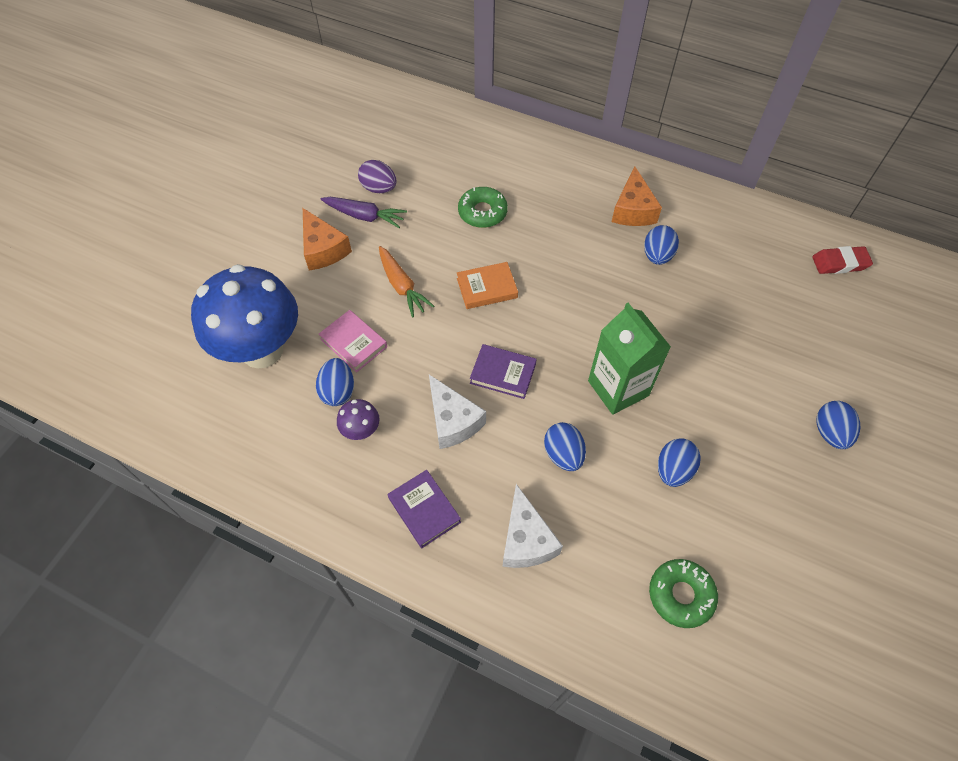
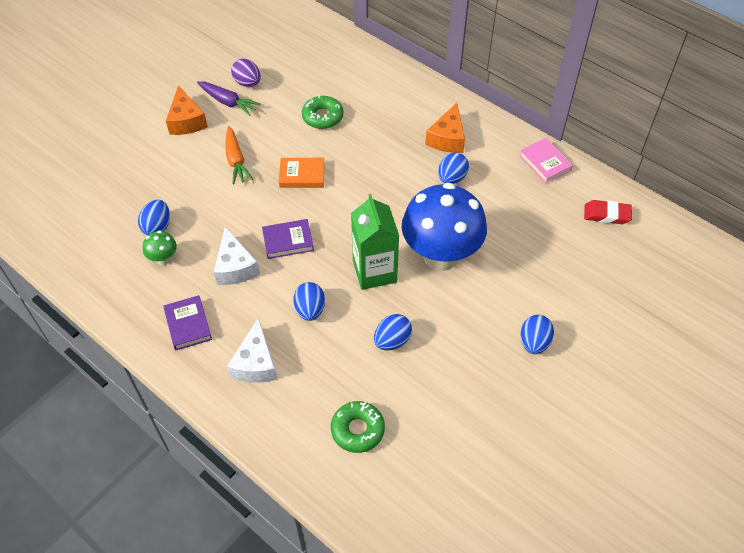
camera: 15 degrees right, 5 degrees down
blue mushroom [191,264,298,369] -> blue mushroom moved to [402,183,487,271]
pink book [319,310,387,372] -> pink book moved to [519,138,573,184]
purple mushroom [337,399,379,440] -> green mushroom [143,230,177,265]
purple book [470,344,537,399] -> purple book turned 45 degrees counterclockwise [262,219,314,259]

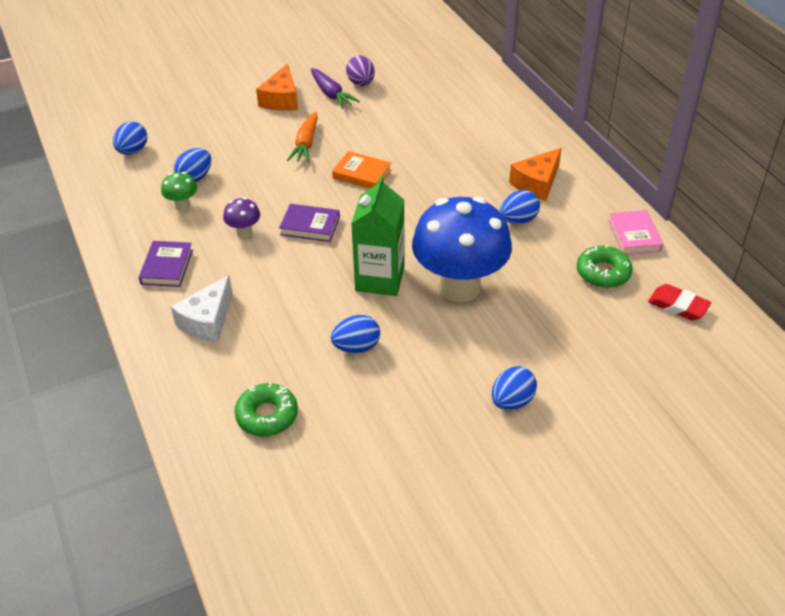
camera: 25 degrees right, 10 degrees down
white cheese [214,227,260,285] -> purple mushroom [223,197,260,238]
blue egg [293,282,325,321] -> blue egg moved to [113,121,147,155]
green donut [302,95,343,129] -> green donut moved to [577,245,633,288]

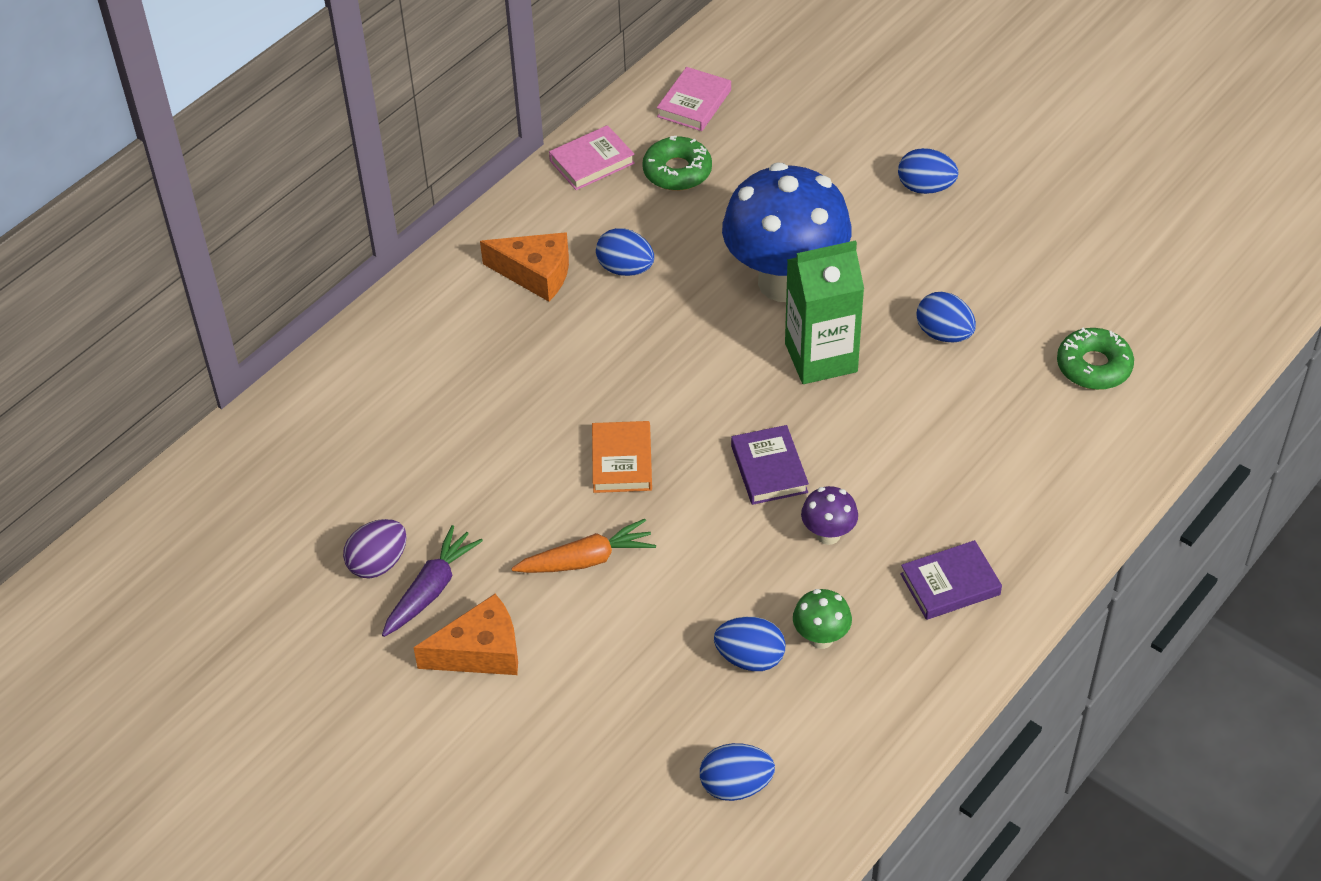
camera: 115 degrees left, 5 degrees up
white cheese [171,275,233,342] -> none
red eraser [648,284,711,321] -> pink book [657,67,731,131]

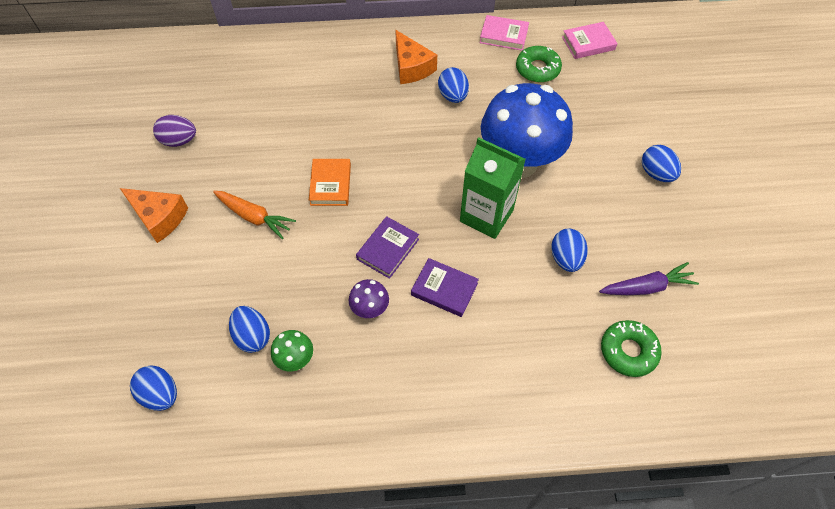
camera: 45 degrees right, 10 degrees up
purple carrot [382,525,483,637] -> purple carrot moved to [599,262,699,295]
orange book [592,421,652,493] -> orange book turned 45 degrees counterclockwise [309,159,351,206]
purple book [900,540,1002,620] -> purple book moved to [411,258,479,317]

